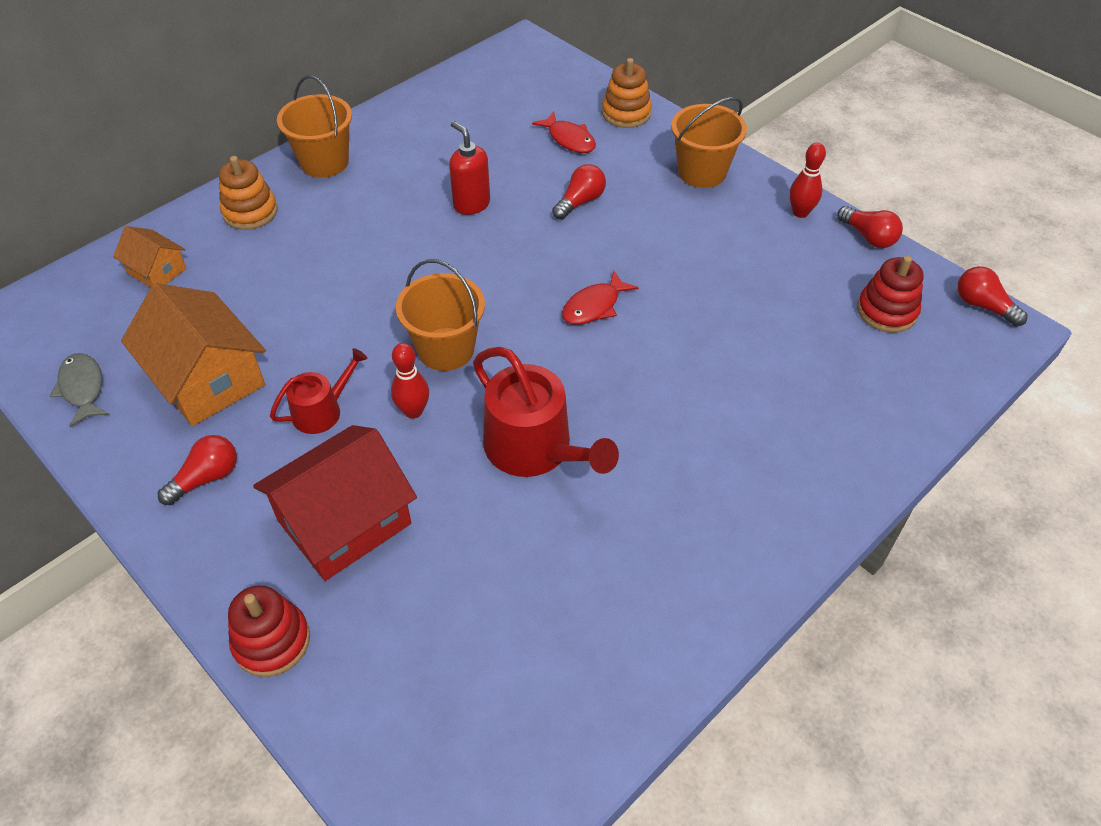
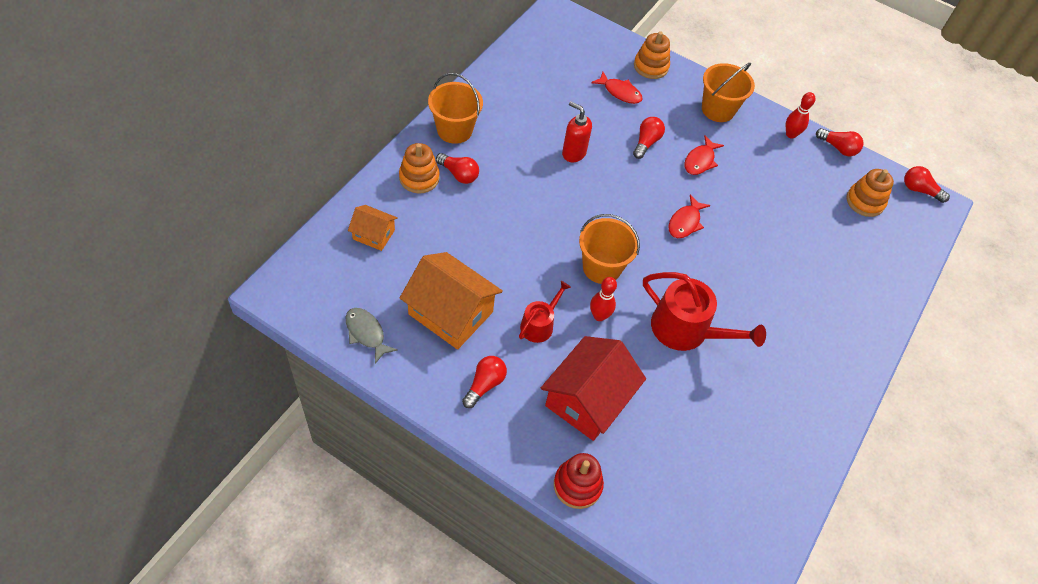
camera: 20 degrees left, 5 degrees up
red stacking toy [857,255,924,333] -> orange stacking toy [846,169,894,217]
none -> red light bulb [436,153,479,184]
none -> red fish [684,136,724,175]

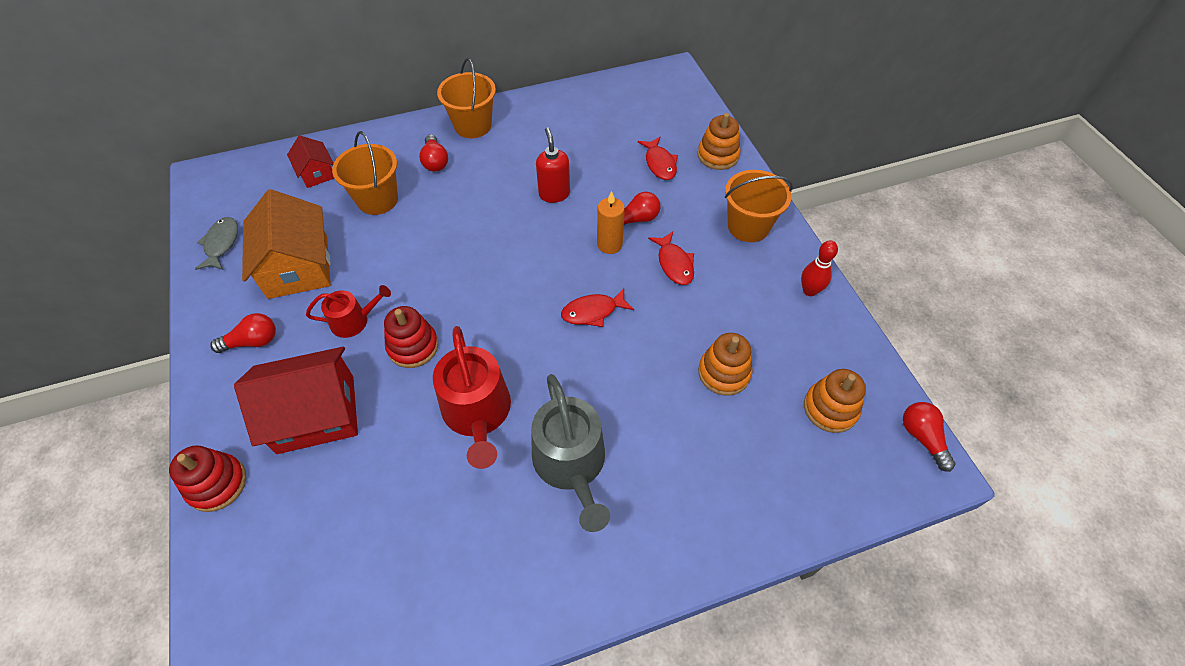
camera: 45 degrees right, 0 degrees up
orange house [348,205,398,251] -> red house [287,136,334,188]
orange stacking toy [399,143,440,193] -> orange stacking toy moved to [698,333,753,396]
orange bucket [579,214,640,284] -> orange bucket moved to [332,131,398,215]
red bowling pin [590,277,617,321] -> red stacking toy [384,306,439,368]
red fish [684,136,724,175] -> red fish turned 90 degrees counterclockwise [648,232,694,285]
red light bulb [816,128,863,156] -> none
none -> grey watering can [531,374,610,532]
none -> orange candle [597,191,625,254]

